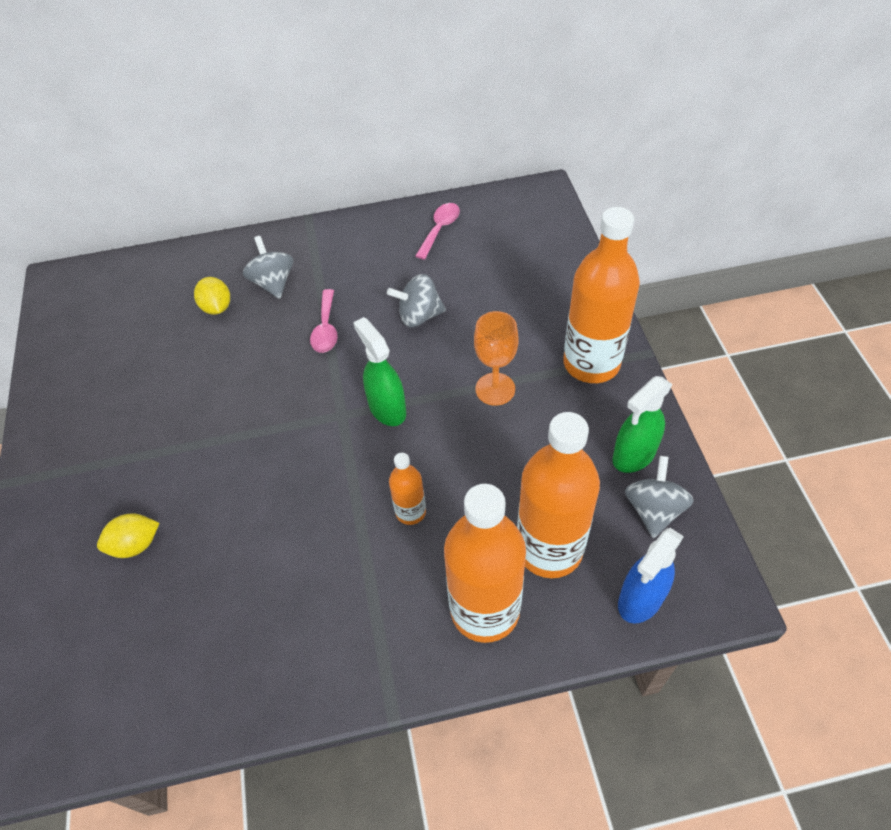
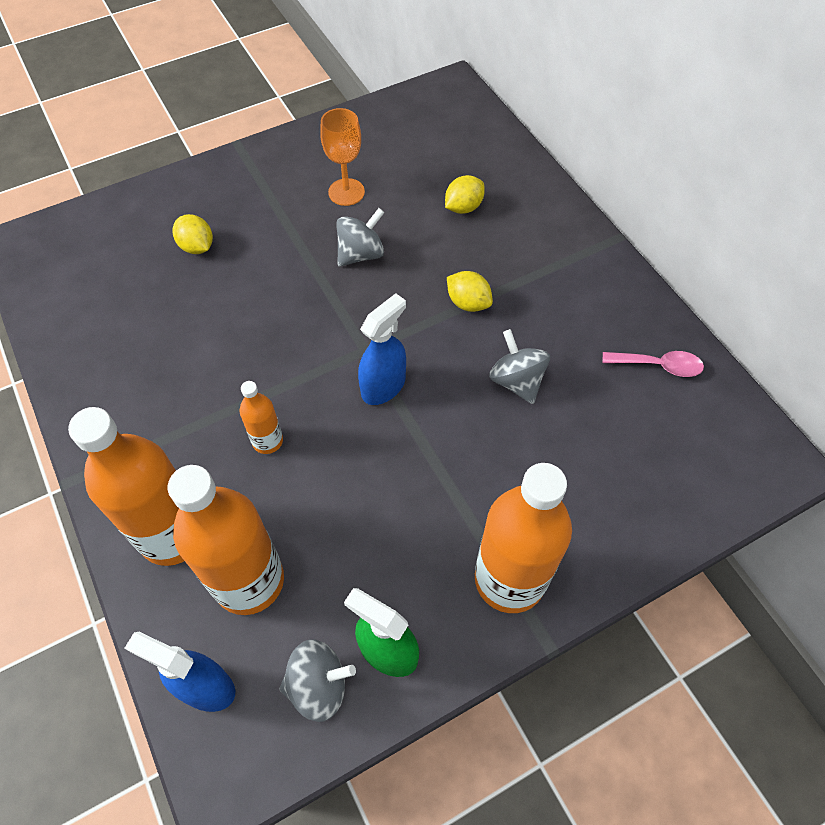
camera: 70 degrees right, 5 degrees up
grey spinning top [243,236,293,299] -> grey spinning top moved to [336,208,385,267]
pink spoon [310,289,338,353] -> yellow lemon [447,271,493,312]
green spray bottle [353,317,406,426] -> blue spray bottle [358,293,406,405]
orange goblet [474,311,519,406] -> orange goblet moved to [320,108,365,206]

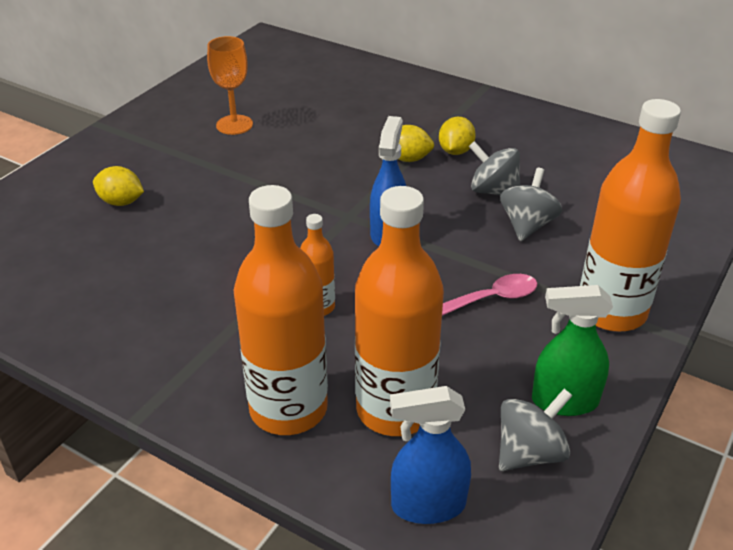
camera: 30 degrees left, 20 degrees down
grey spinning top [336,208,385,267] -> grey spinning top moved to [500,168,562,241]
yellow lemon [445,175,485,214] -> yellow lemon moved to [439,117,476,155]
pink spoon [602,351,704,377] -> pink spoon moved to [442,274,538,316]

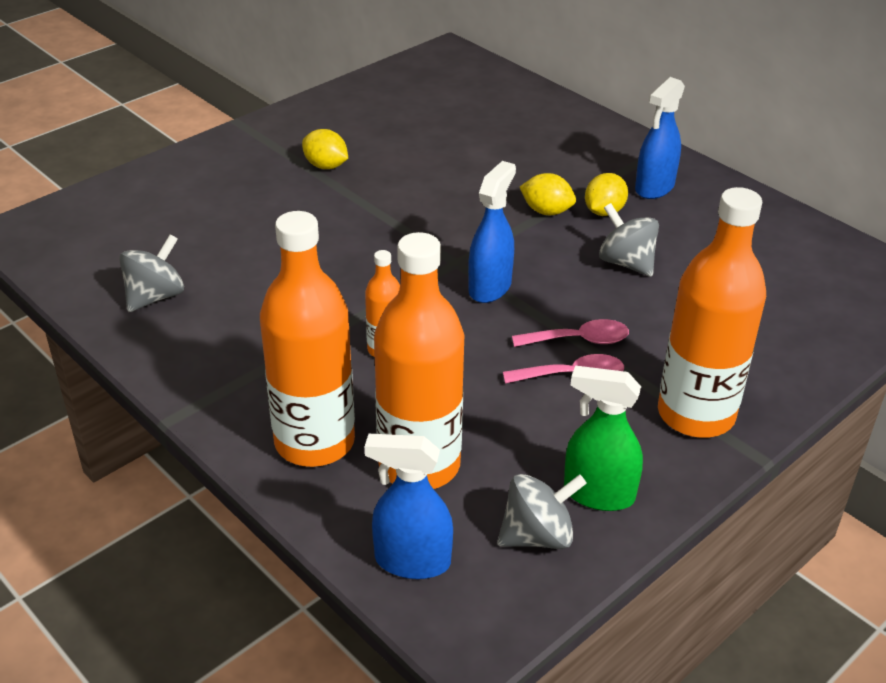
camera: 15 degrees right, 0 degrees up
yellow lemon [93,166,144,206] -> yellow lemon moved to [302,129,348,169]
orange goblet [207,36,253,135] -> none
grey spinning top [500,168,562,241] -> grey spinning top moved to [119,234,184,312]
none -> pink spoon [512,319,629,347]
none -> blue spray bottle [635,77,685,199]

